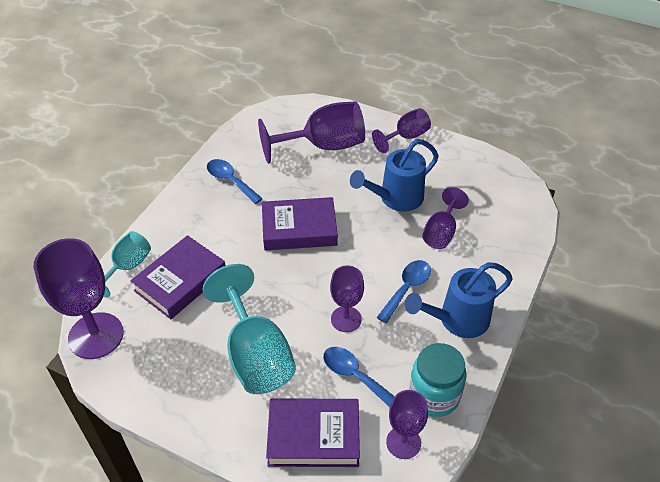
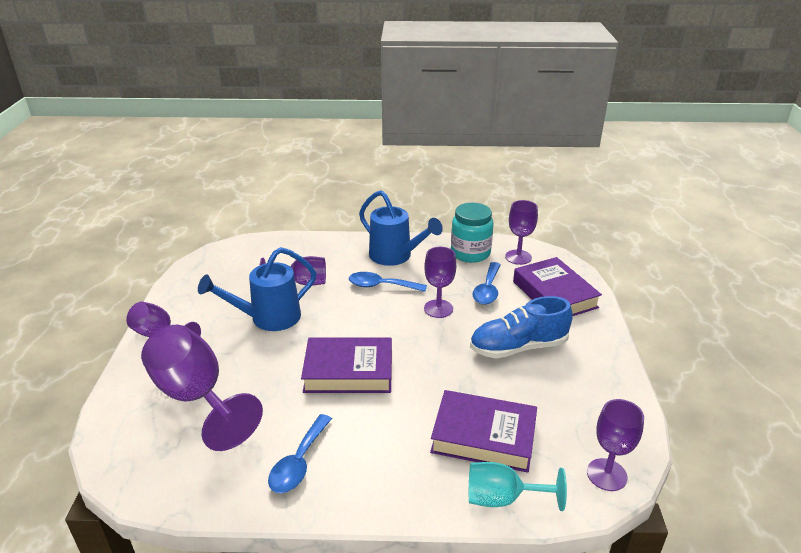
camera: 115 degrees left, 15 degrees down
purple goblet [34,238,124,359] -> purple goblet [587,399,644,491], size x0.58
turquoise goblet [203,264,296,394] -> blue shoe [470,296,573,358]
purple book [262,197,338,250] -> purple book turned 60 degrees counterclockwise [301,338,392,393]
blue watering can [350,139,439,212] -> blue watering can turned 120 degrees clockwise [198,247,316,331]

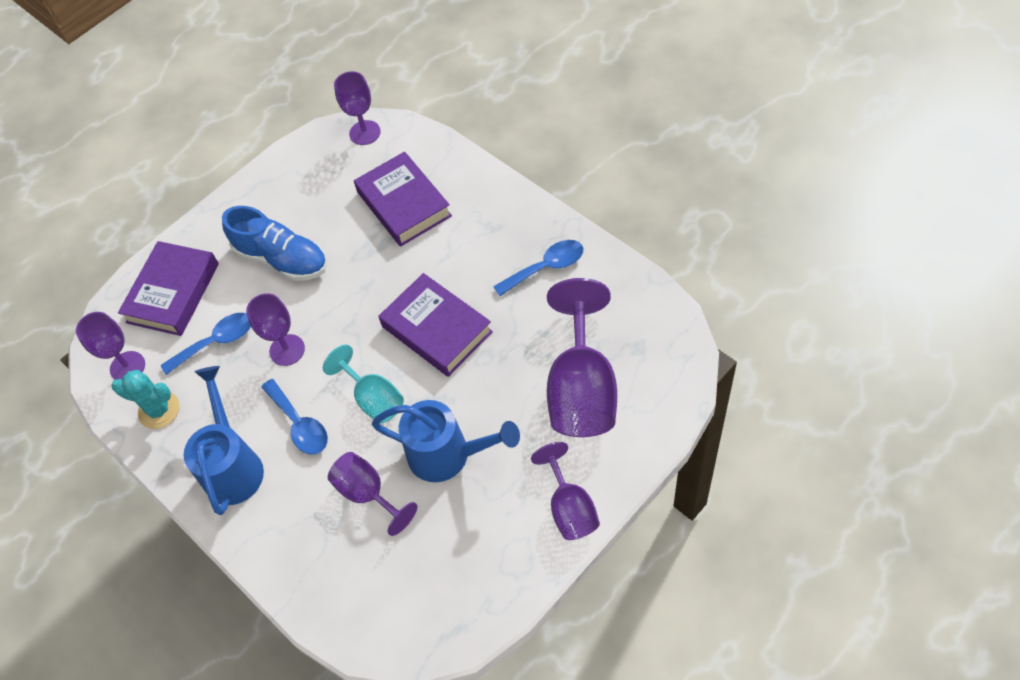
camera: 130 degrees left, 25 degrees up
turquoise jar [451,203,494,263] -> turquoise cactus [112,370,179,429]
turquoise goblet [469,462,567,511] -> turquoise goblet moved to [323,345,404,423]

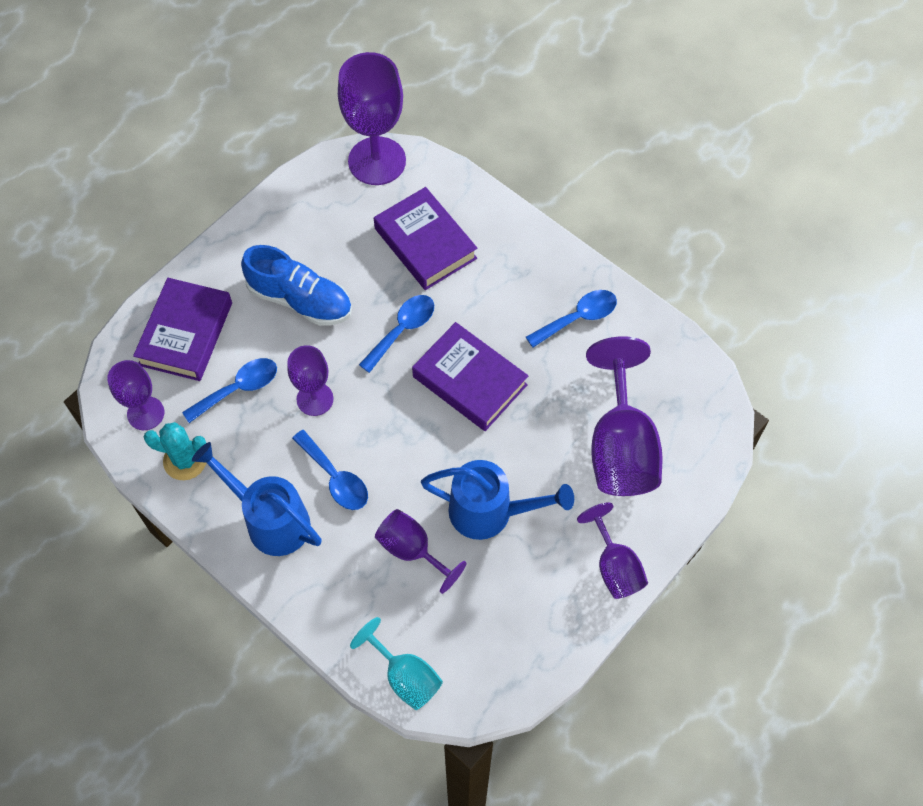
camera: 10 degrees left, 5 degrees up
blue watering can [184,366,264,515] -> blue watering can turned 45 degrees counterclockwise [192,442,322,556]
turquoise goblet [323,345,404,423] -> turquoise goblet moved to [350,617,443,710]
purple goblet [334,71,381,145] -> purple goblet [338,52,406,185], size x1.73
none -> blue spoon [359,295,434,373]

